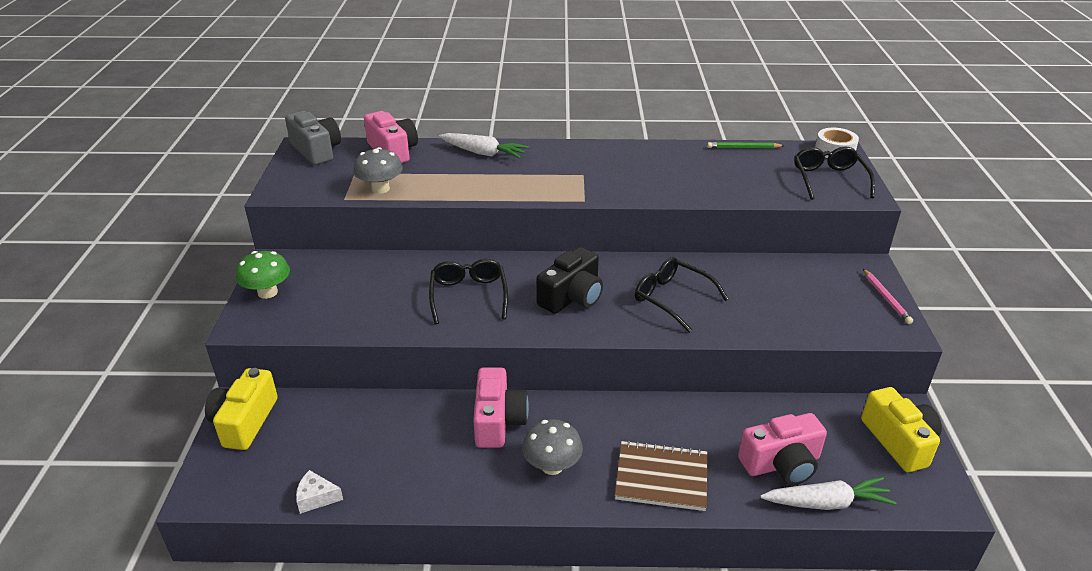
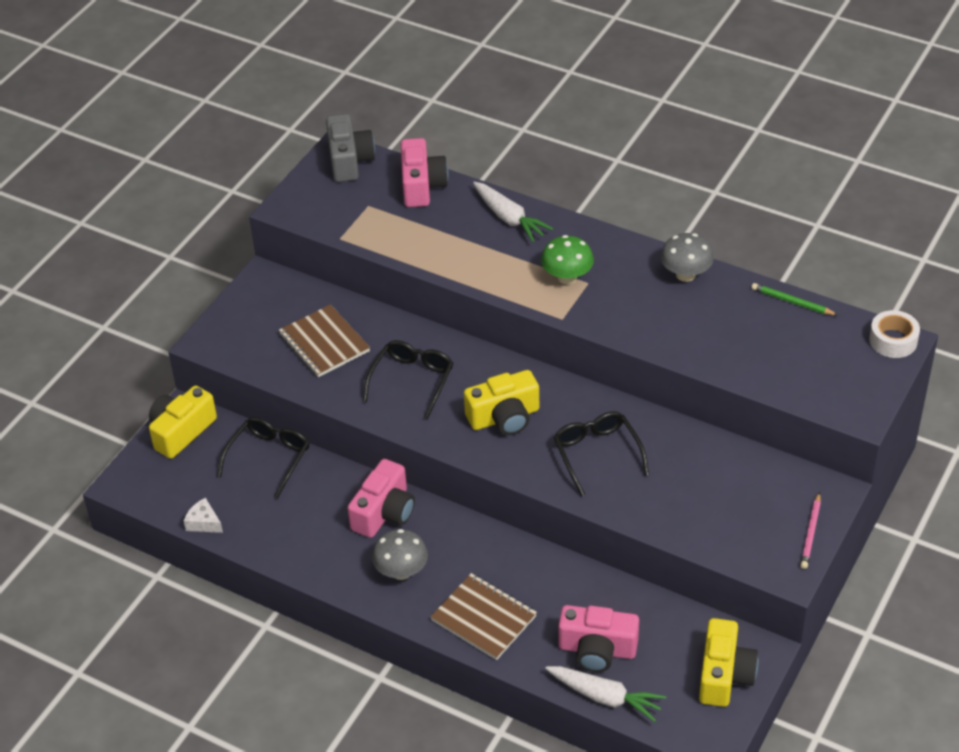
camera: 30 degrees right, 10 degrees up
green mushroom [236,251,290,299] -> green mushroom moved to [541,235,594,284]
grey mushroom [353,147,403,194] -> grey mushroom moved to [661,233,714,282]
black camera [536,247,603,314] -> yellow camera [464,370,539,435]
black glasses [794,146,875,200] -> black glasses moved to [217,417,309,499]
none -> brown notebook [279,304,370,377]

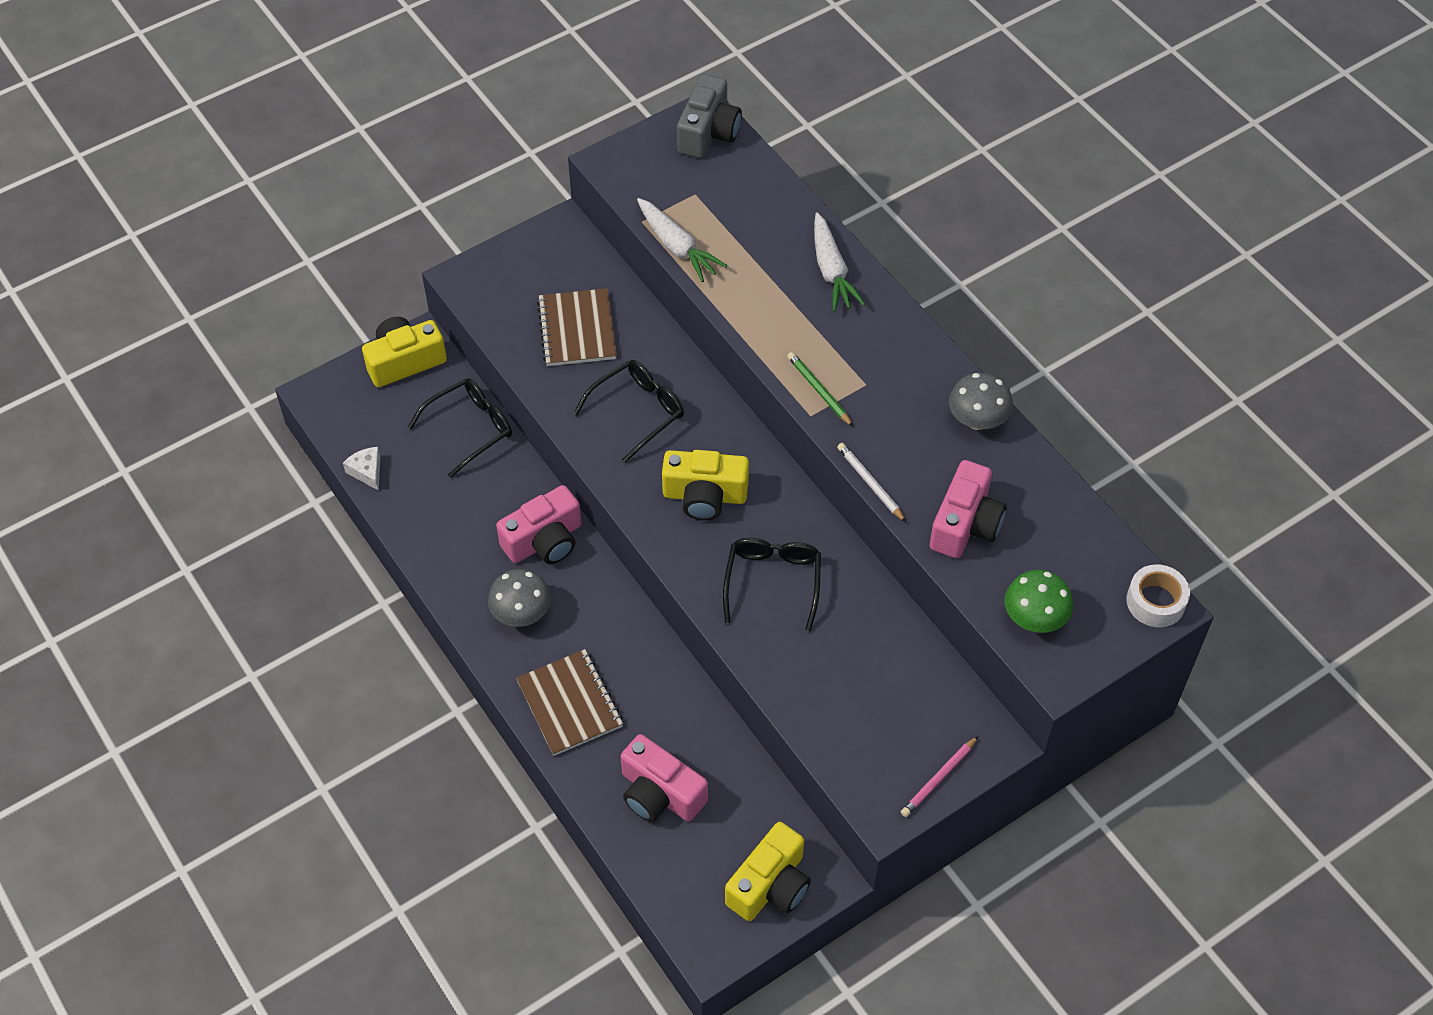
camera: 25 degrees right, 10 degrees up
pink camera [401,138,448,207] -> pink camera moved to [930,460,1007,558]
green mushroom [541,235,594,284] -> green mushroom moved to [1005,570,1073,633]
white carrot [545,666,666,722] -> white carrot moved to [637,198,728,282]
green pencil [751,283,838,315] -> green pencil moved to [787,352,853,427]
none -> white pencil [837,443,906,522]

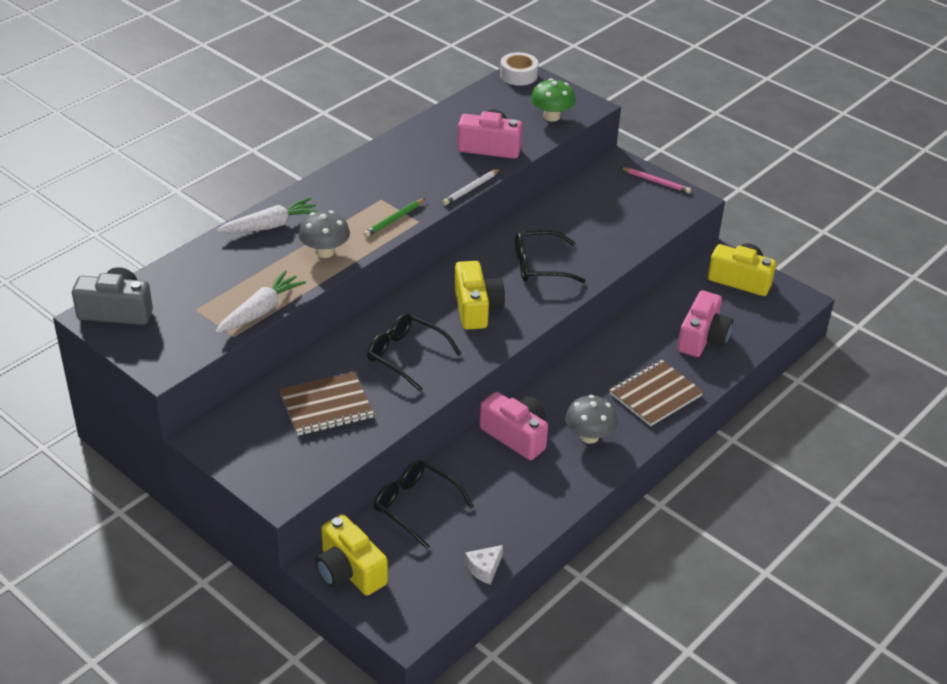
camera: 105 degrees left, 15 degrees down
grey mushroom [949,373,1013,430] -> grey mushroom moved to [298,211,350,258]

